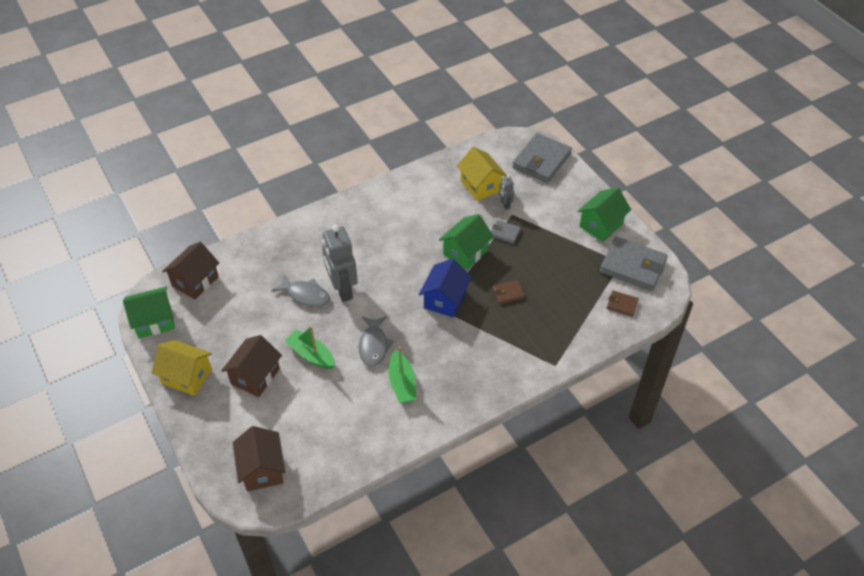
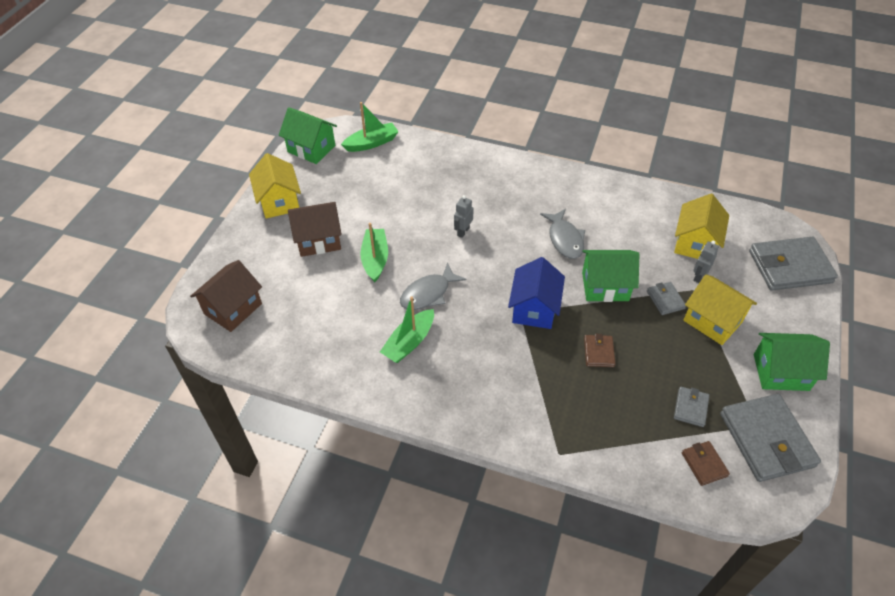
camera: 50 degrees right, 0 degrees up
brown house [162,242,219,300] -> green boat [341,102,399,152]
grey fish [271,274,330,307] -> grey fish moved to [540,209,585,259]
grey robot [322,225,358,302] -> grey robot [454,195,474,238], size x0.46
blue house [419,258,472,318] -> blue house turned 60 degrees counterclockwise [508,257,565,329]
brown wallet [493,280,525,304] -> brown wallet turned 60 degrees clockwise [584,334,615,367]
none -> grey wallet [674,387,709,427]
none -> yellow house [684,274,757,345]

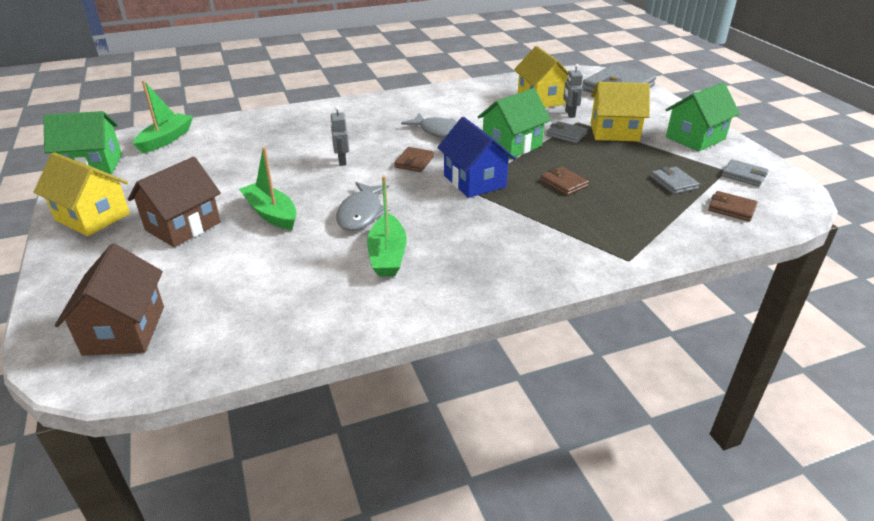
camera: 40 degrees left, 15 degrees down
grey wallet [720,394,821,482] -> grey wallet [721,159,769,187], size x0.48
none -> brown wallet [394,147,434,172]

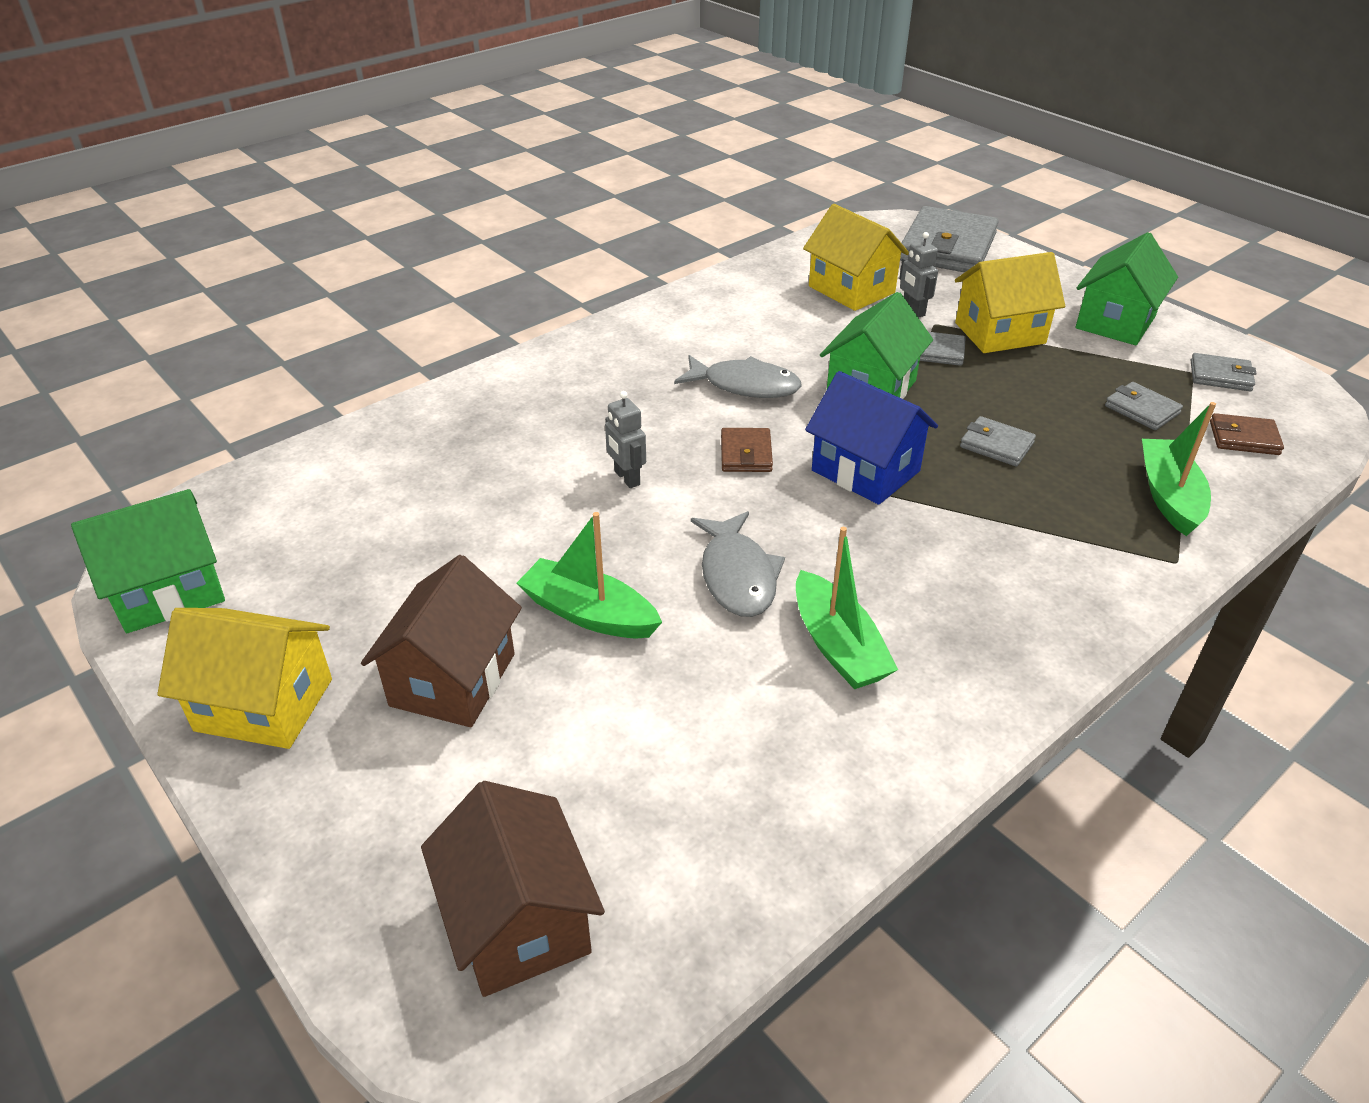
camera: 20 degrees left, 5 degrees up
green boat [133,80,193,153] -> green boat moved to [1142,402,1216,536]
brown wallet [541,167,589,196] -> grey wallet [960,416,1036,467]

